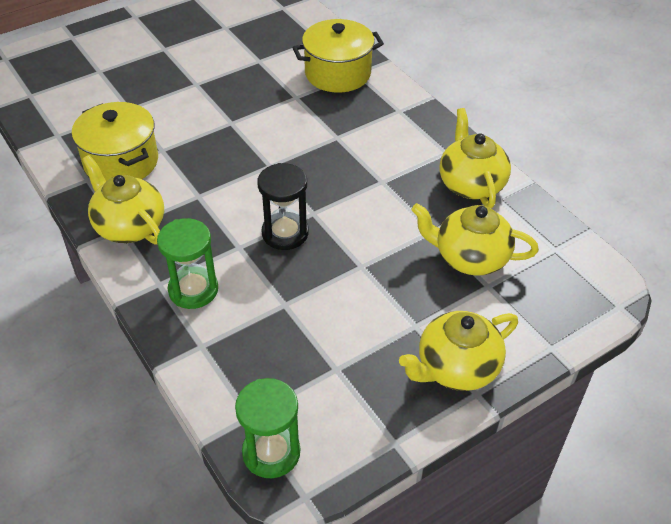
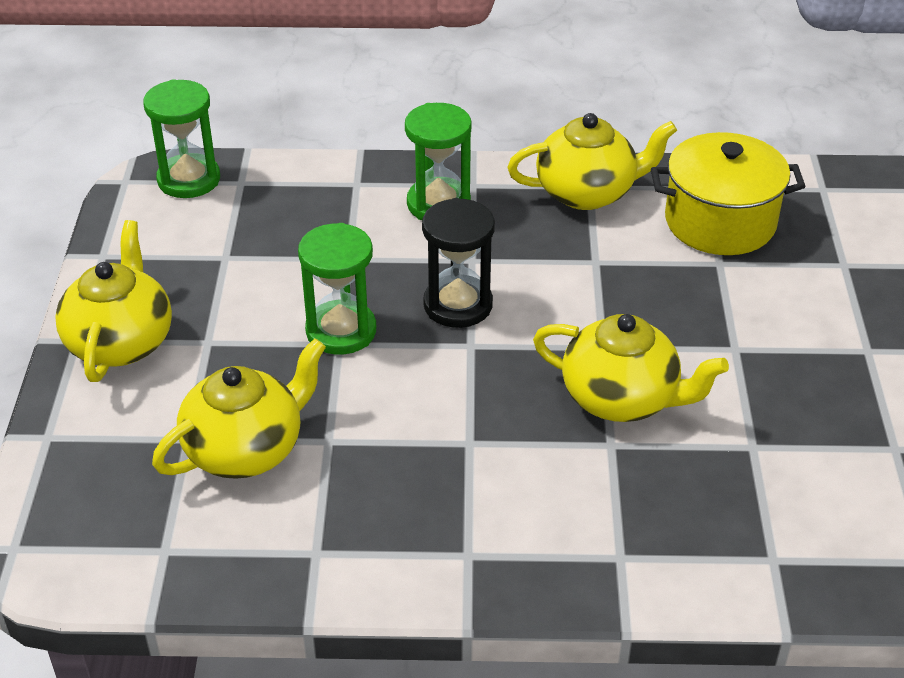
camera: 125 degrees right, 5 degrees down
yellow pot [292,19,384,92] -> none
yellow teapot [439,108,511,208] -> yellow teapot moved to [533,314,729,422]
none -> green hourglass [298,223,376,355]

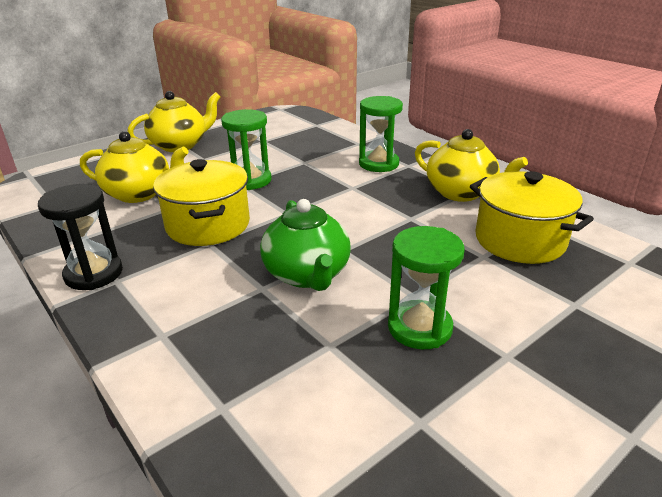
camera: 50 degrees right, 10 degrees down
green hourglass [143,79,220,198] -> green hourglass moved to [388,226,465,349]
black hourglass [422,198,495,328] -> black hourglass moved to [38,184,123,290]
yellow teapot [533,314,729,422] -> green teapot [260,199,351,291]
none -> yellow pot [153,159,250,246]

